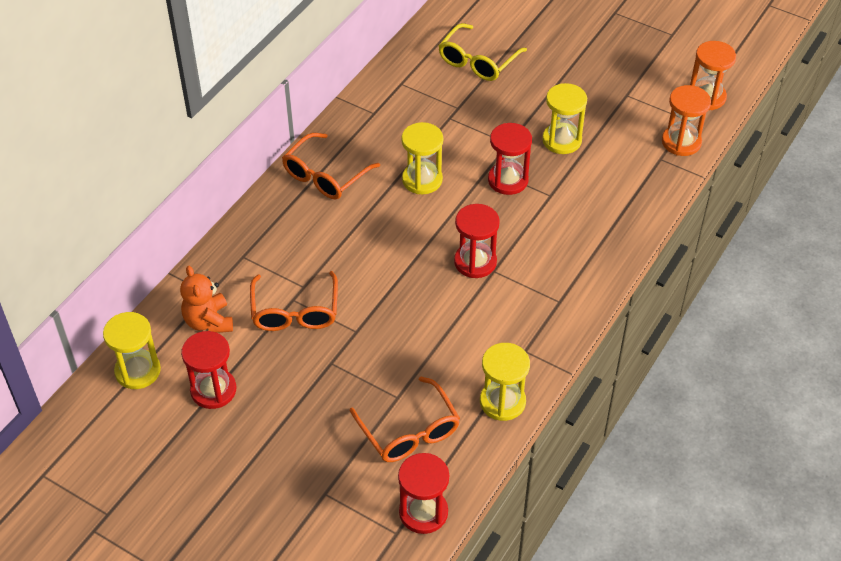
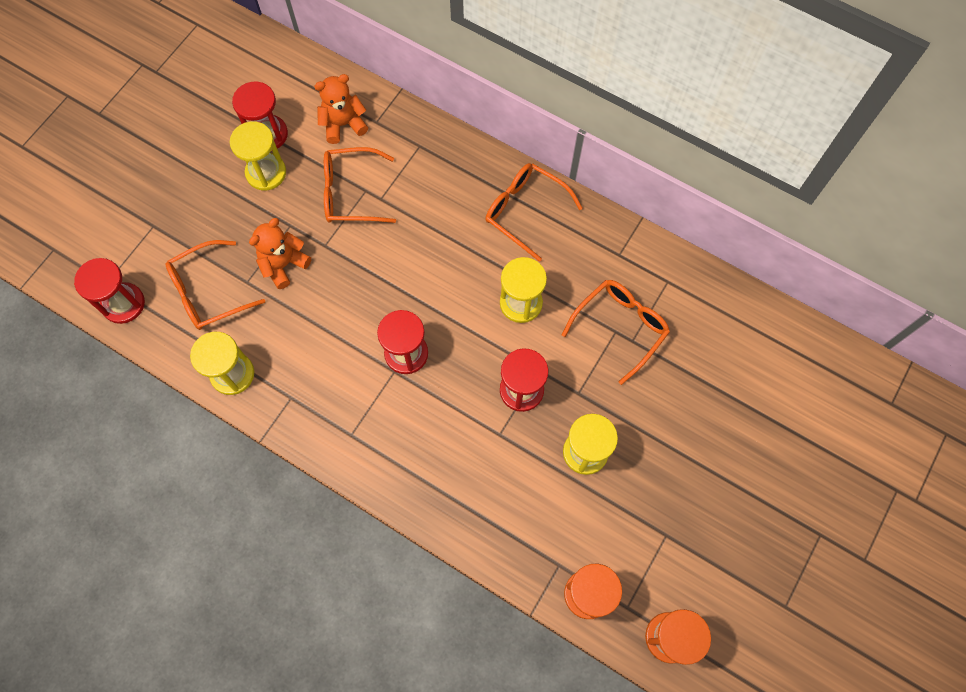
camera: 90 degrees right, 20 degrees up
yellow hourglass [103,312,161,389] -> yellow hourglass moved to [230,122,286,191]
yellow glasses [439,23,527,81] -> none
none -> orange teddy bear [249,218,311,289]
none -> orange glasses [562,280,670,385]

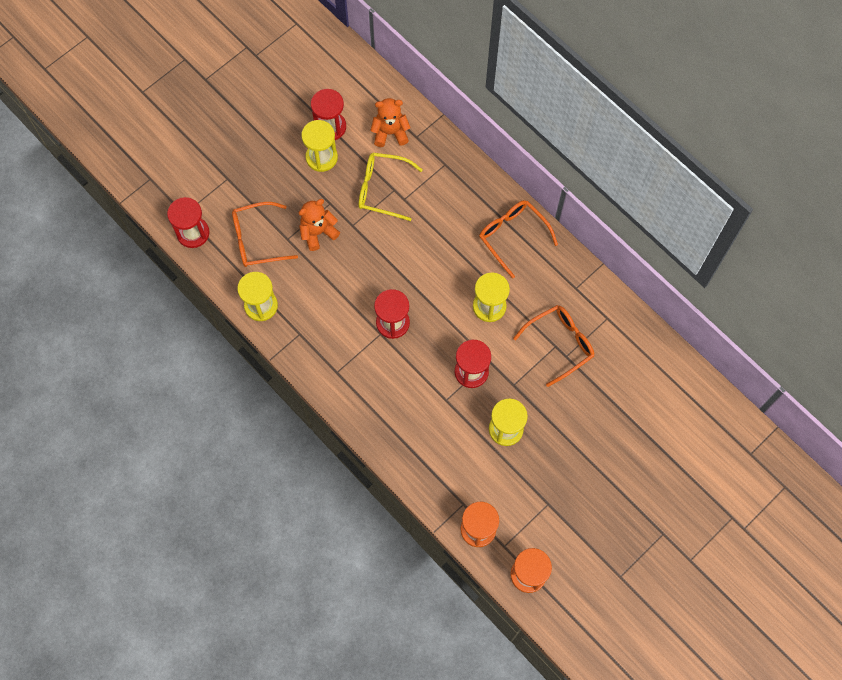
camera: 15 degrees right, 0 degrees up
orange glasses [324,147,396,223] -> yellow glasses [359,153,423,221]

